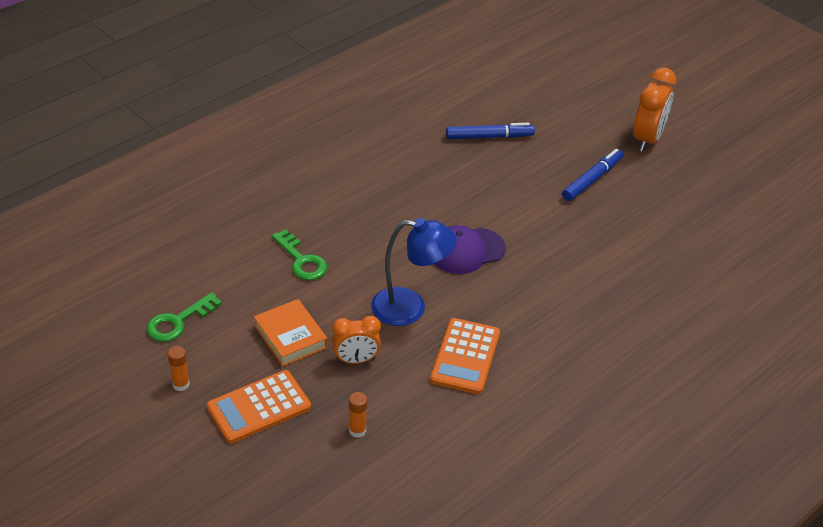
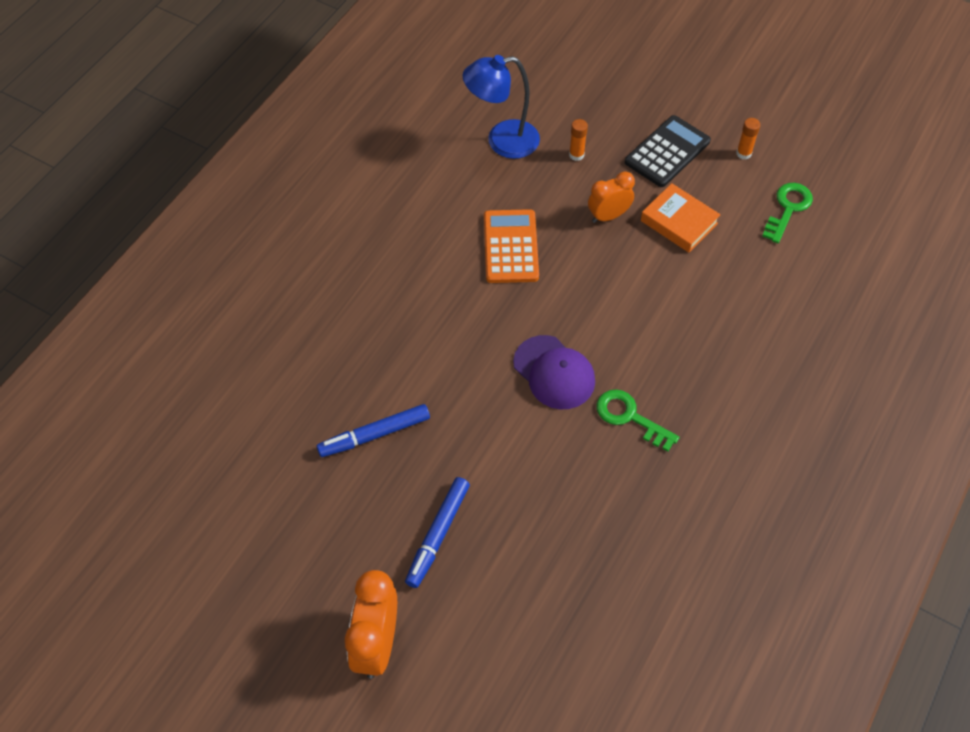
camera: 165 degrees right, 15 degrees up
orange calculator [206,370,311,444] -> black calculator [625,115,711,187]
green key [272,229,327,280] -> green key moved to [597,389,680,452]
blue lamp [371,218,457,326] -> blue lamp moved to [463,55,540,159]
purple cap [434,225,506,274] -> purple cap turned 90 degrees clockwise [513,335,595,410]
blue marker [446,123,535,139] -> blue marker moved to [317,404,430,457]

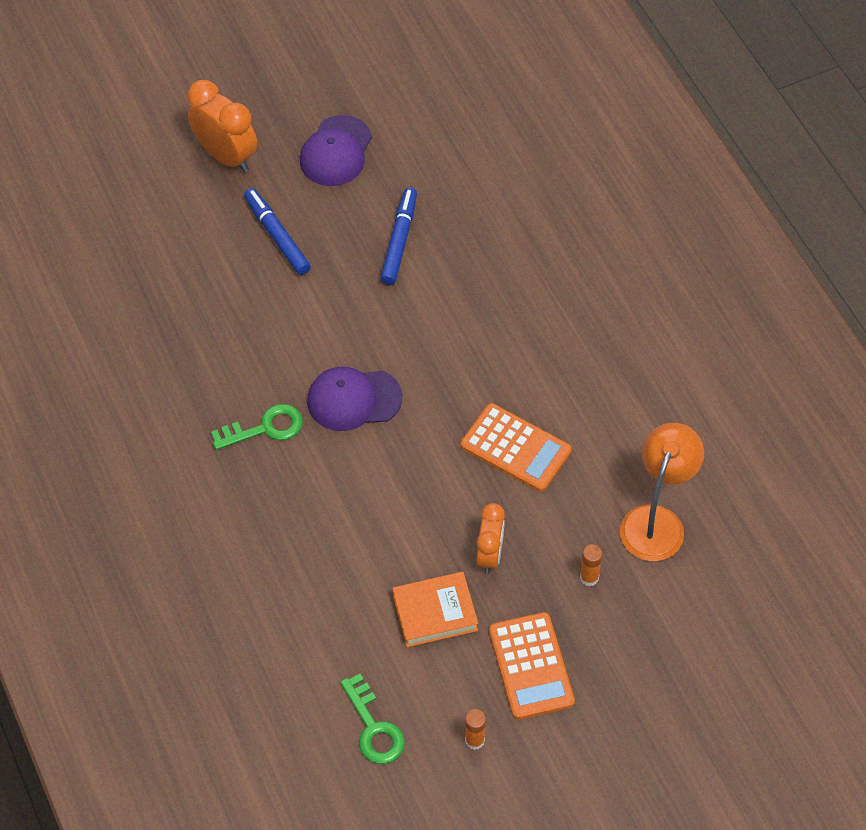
camera: 125 degrees right, 0 degrees up
blue lamp [463,55,540,159] -> orange lamp [620,423,704,561]
black calculator [625,115,711,187] -> orange calculator [489,612,575,720]
none -> purple cap [300,115,372,186]

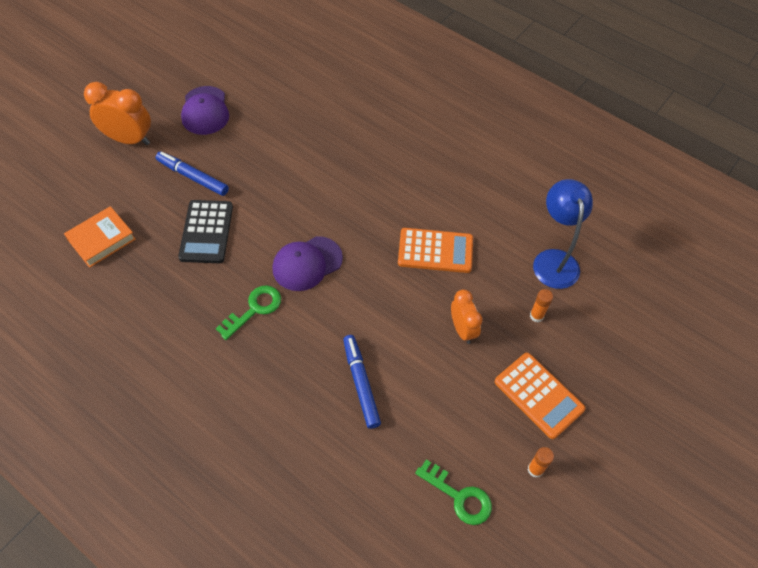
camera: 30 degrees left, 0 degrees up
blue marker [380,188,417,285] -> blue marker moved to [343,335,381,429]
orange book [392,572,478,647] -> orange book moved to [64,206,136,268]
orange lamp [620,423,704,561] -> blue lamp [533,179,593,289]
none -> black calculator [178,200,233,263]

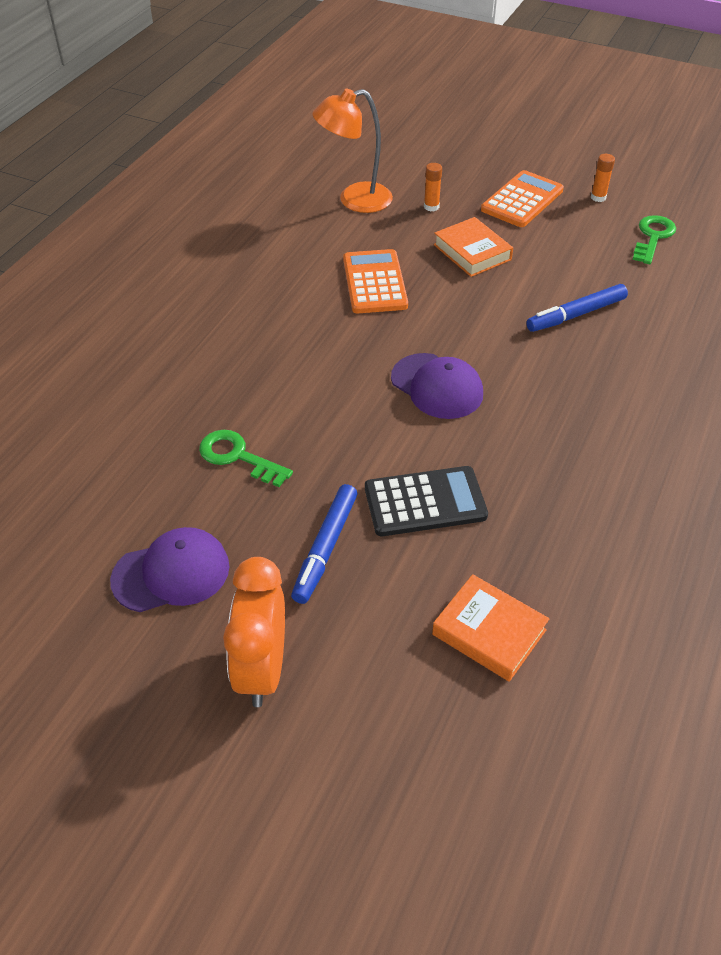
camera: 100 degrees left, 10 degrees down
green key [216,285,281,340] -> green key moved to [199,430,293,487]
orange clock [451,290,483,344] -> orange book [434,217,513,277]
blue lamp [533,179,593,289] -> orange lamp [312,88,393,213]

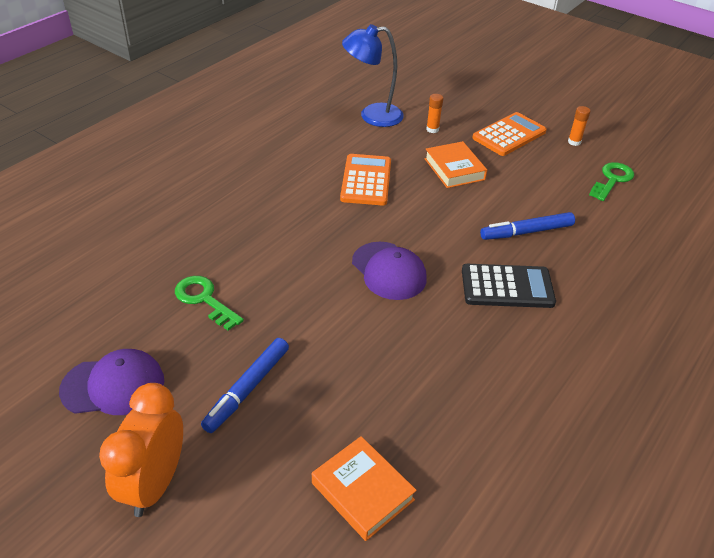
camera: 10 degrees right, 5 degrees down
orange lamp [312,88,393,213] -> blue lamp [342,24,404,127]
black calculator [365,466,488,536] -> black calculator moved to [462,264,556,308]

